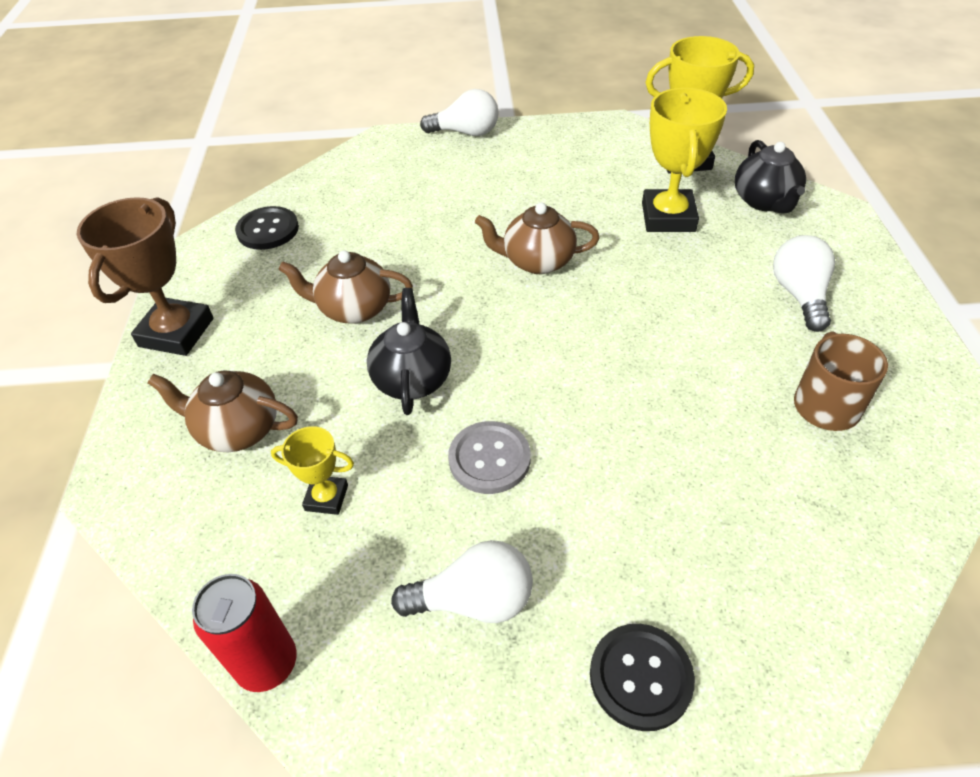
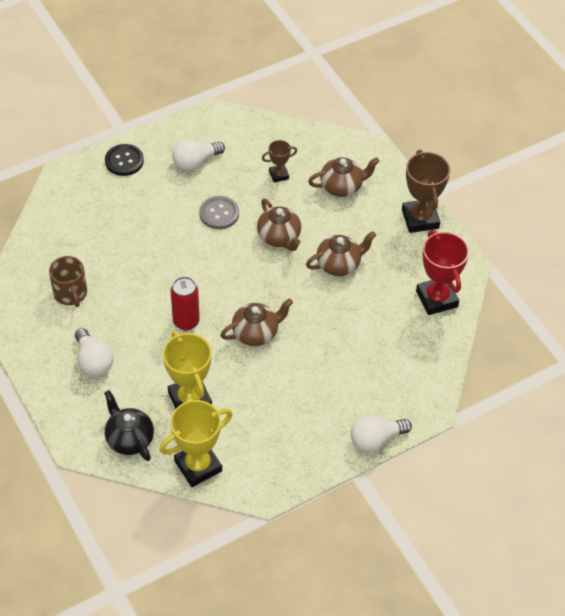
camera: 150 degrees right, 5 degrees up
red can [192,574,297,692] -> red can moved to [171,277,200,331]
black button [235,206,299,250] -> red trophy [416,230,469,315]
yellow trophy [271,426,354,515] -> brown trophy [262,140,297,182]
black teapot [367,288,451,415] -> brown teapot [257,199,301,251]

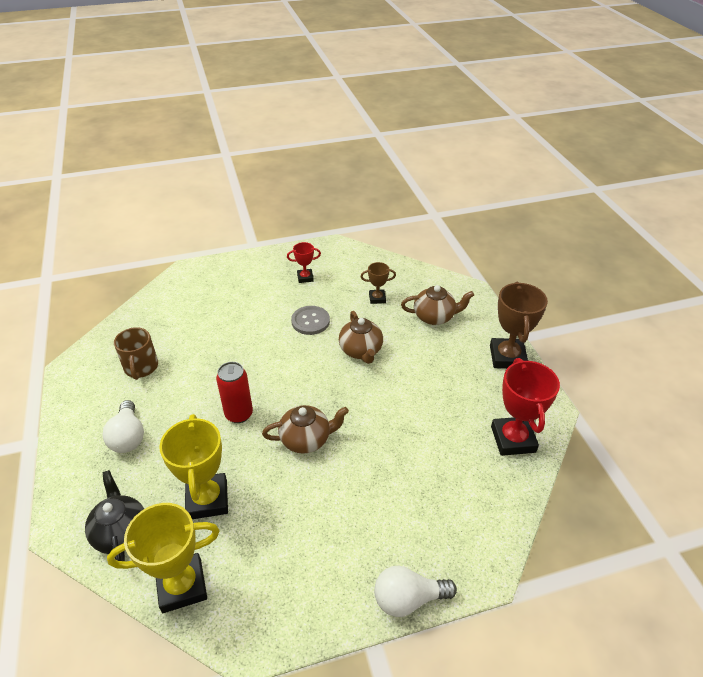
camera: 15 degrees right, 10 degrees down
black button [105,144,144,176] -> none
white light bulb [172,139,225,171] -> red trophy [287,242,321,283]
brown teapot [306,231,376,276] -> none

